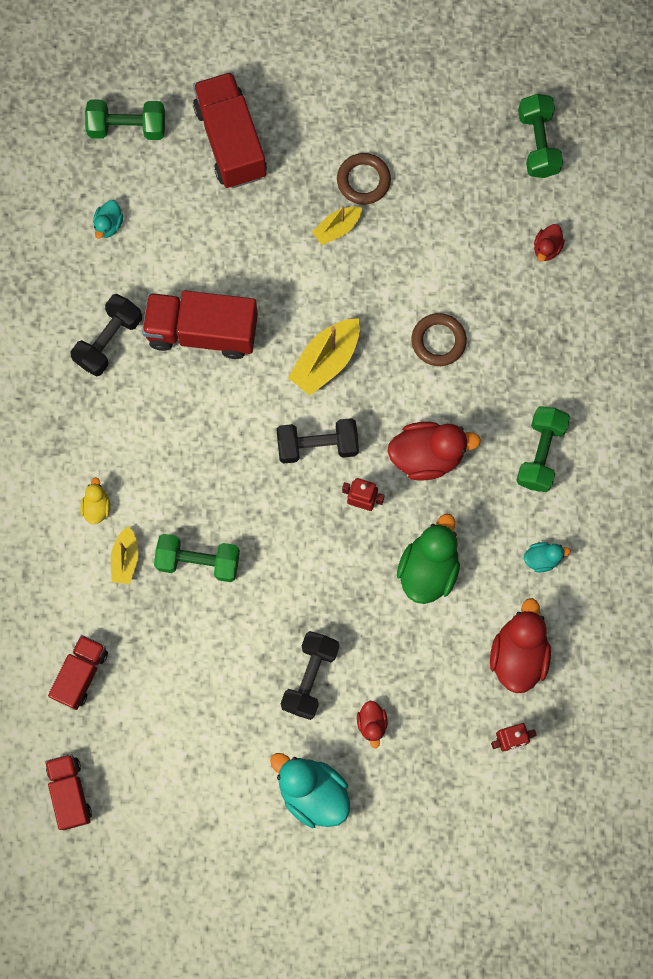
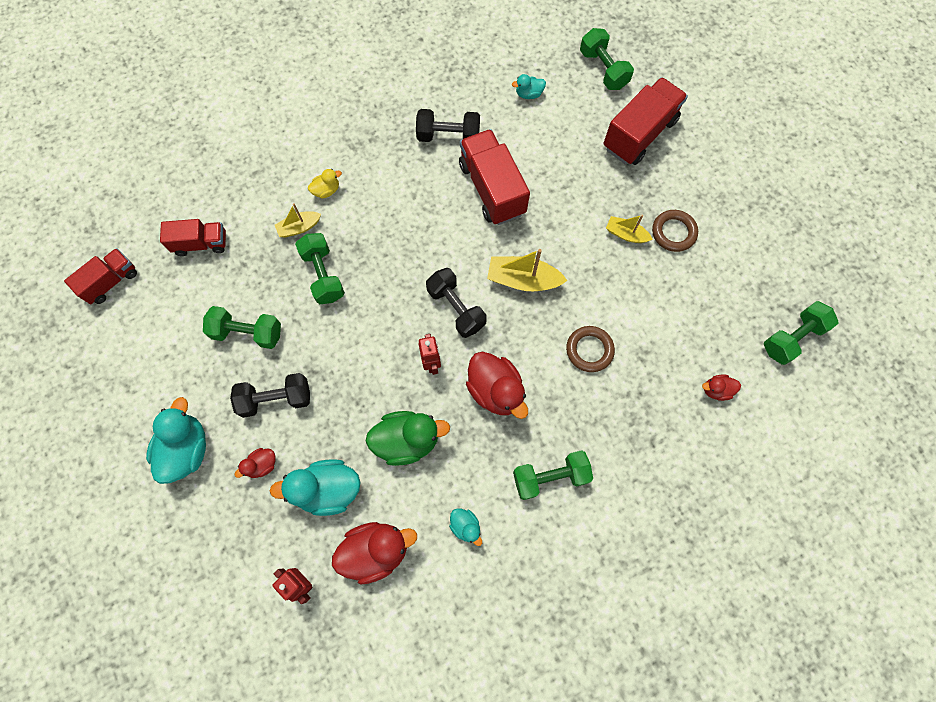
camera: 60 degrees right, 5 degrees down
none -> green dumbbell [203,306,281,349]
none -> turquoise duck [270,459,361,516]

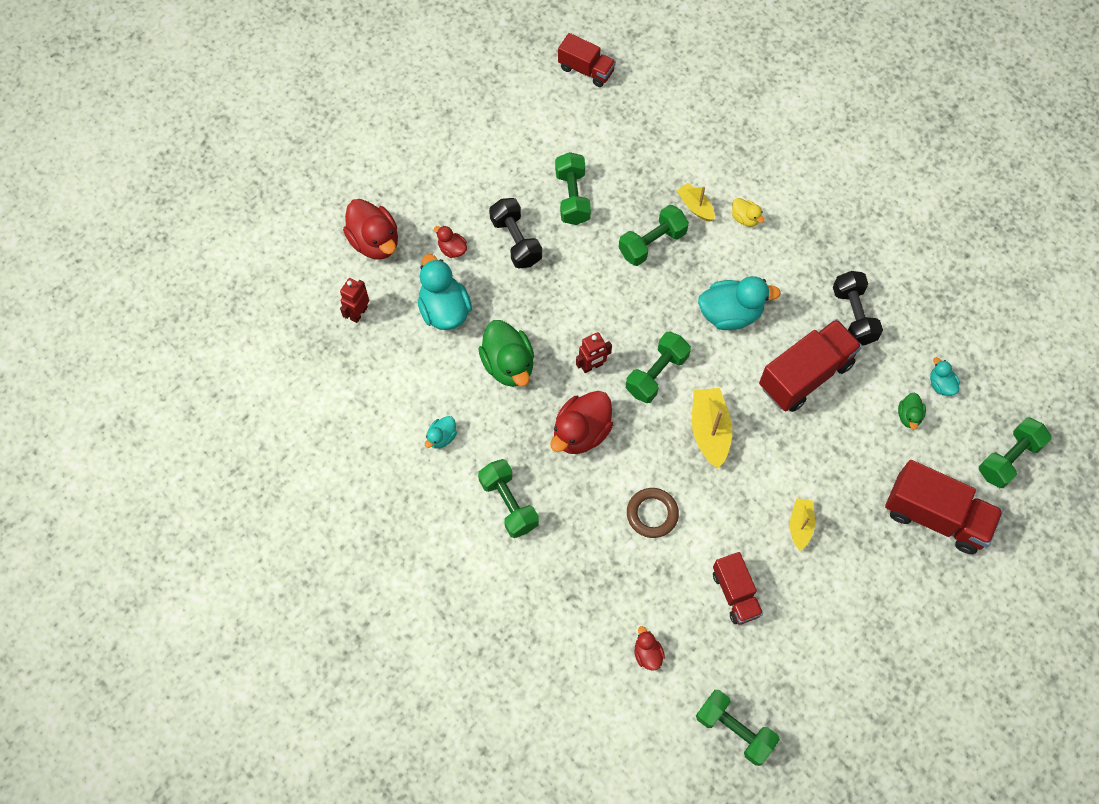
camera: 75 degrees right, 5 degrees down
turquoise duck [146,397,206,484] -> turquoise duck moved to [698,276,781,330]
red truck [160,219,226,256] -> red truck moved to [713,552,763,625]
red duck [332,522,417,585] -> red duck moved to [343,199,398,259]
black dumbbell [426,268,487,338] -> green dumbbell [626,331,691,403]
brown ring [652,210,698,252] -> none
none -> green duck [898,392,926,429]

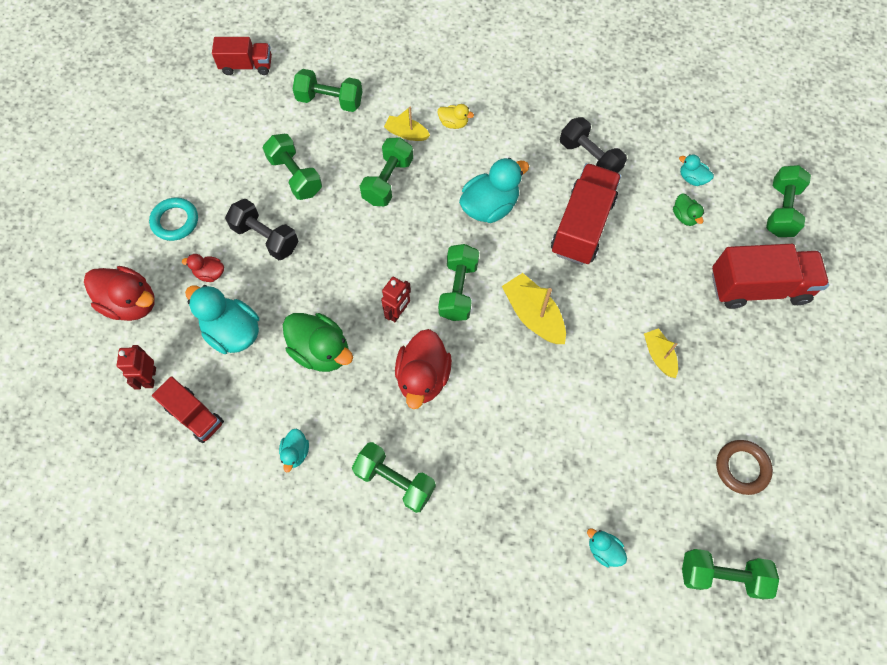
camera: 30 degrees left, 0 degrees up
brown ring [627,488,679,538] -> brown ring moved to [716,440,773,495]
red duck [634,626,665,671] -> turquoise duck [587,528,627,568]
red truck [713,552,763,625] -> red truck moved to [152,376,224,443]
none -> turquoise ring [149,197,198,241]
none -> green dumbbell [293,69,362,112]

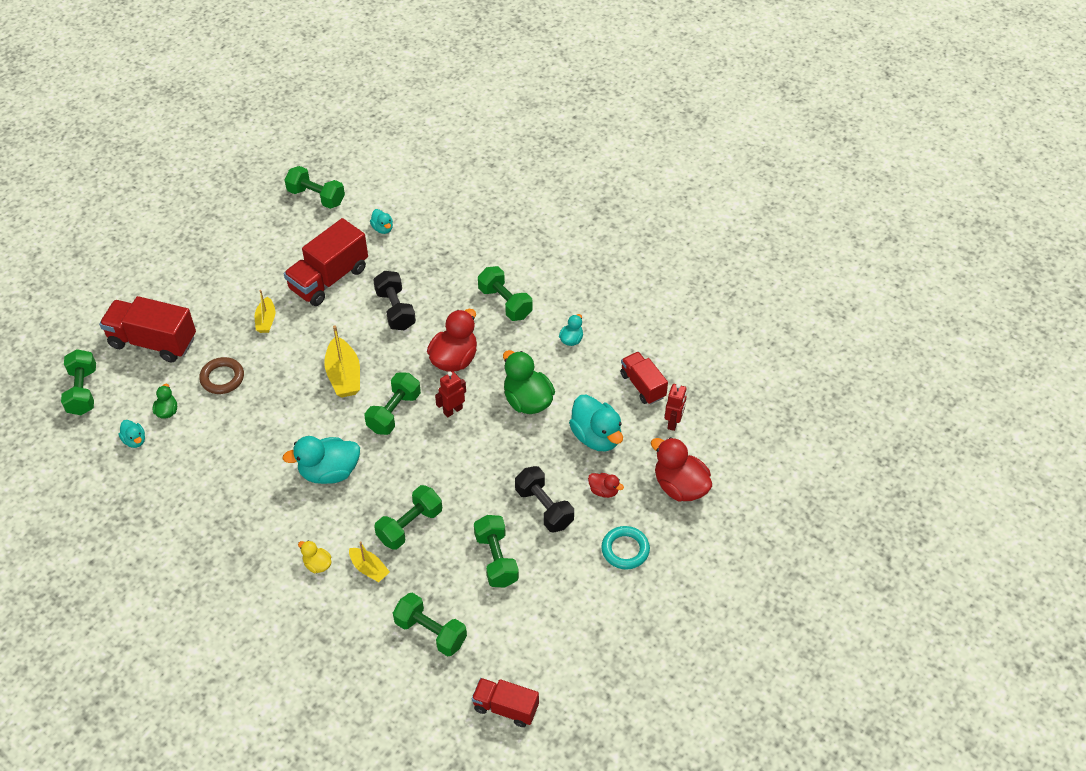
camera: 160 degrees left, 15 degrees down
red truck [551,163,621,265] -> red truck moved to [284,218,368,306]
black dumbbell [560,117,627,173] -> black dumbbell moved to [373,271,416,330]
brown ring [716,440,773,495] -> brown ring moved to [199,357,244,394]
green dumbbell [766,165,811,237] -> green dumbbell turned 45 degrees counterclockwise [61,349,96,415]

